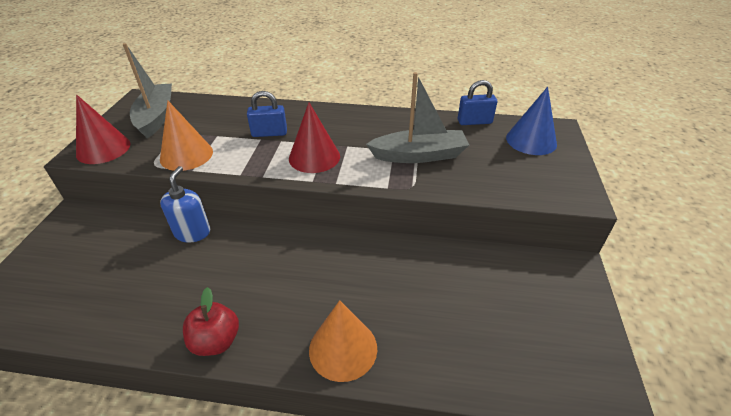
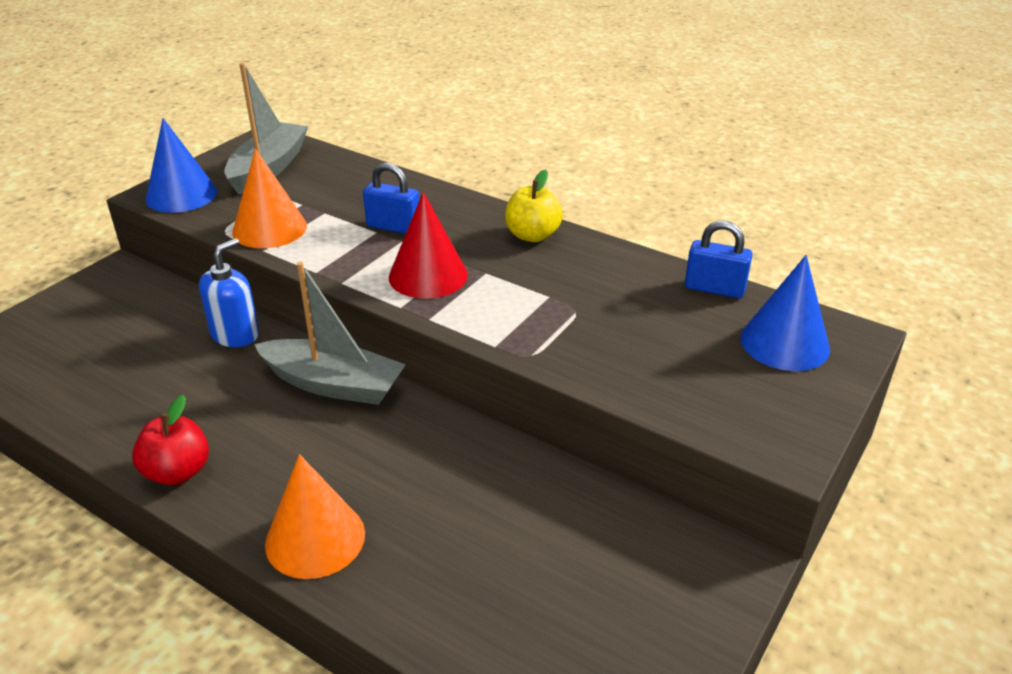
camera: 25 degrees right, 5 degrees down
red cone [76,95,131,164] -> blue cone [146,118,217,213]
grey boat [366,72,469,163] -> grey boat moved to [254,262,406,405]
none -> yellow apple [505,170,563,242]

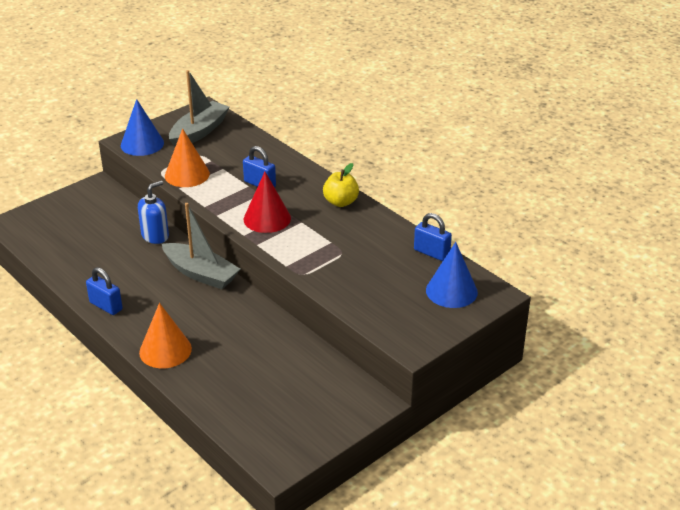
camera: 15 degrees right, 0 degrees up
red apple [132,395,209,485] -> blue padlock [86,267,123,315]

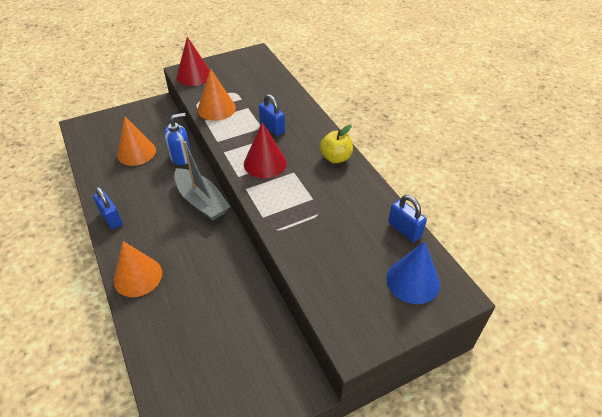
camera: 15 degrees right, 10 degrees up
blue cone [121,99,164,156] -> red cone [177,37,210,86]
grey boat [169,70,229,147] -> none
none -> orange cone [117,116,156,166]

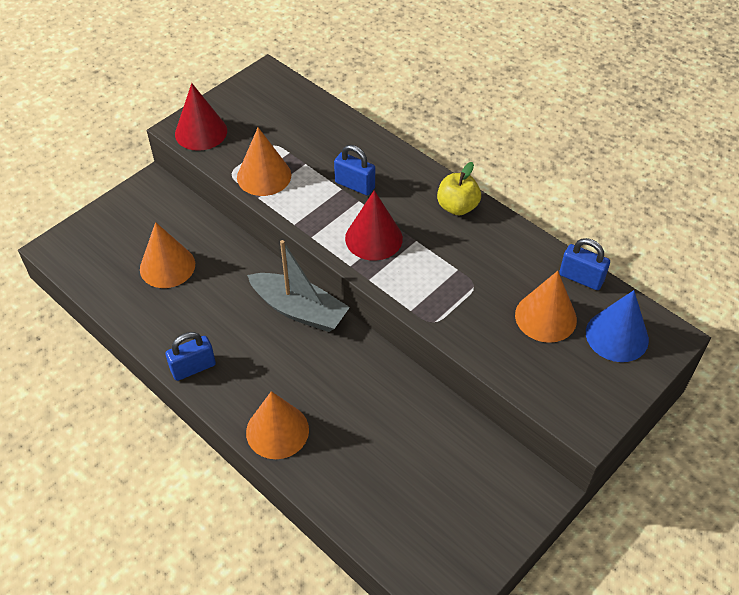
camera: 20 degrees left, 5 degrees up
blue padlock [93,187,122,229] -> blue padlock turned 60 degrees counterclockwise [165,332,216,381]
blue soap dispenser [164,113,191,165] -> none
none -> orange cone [515,271,577,343]

